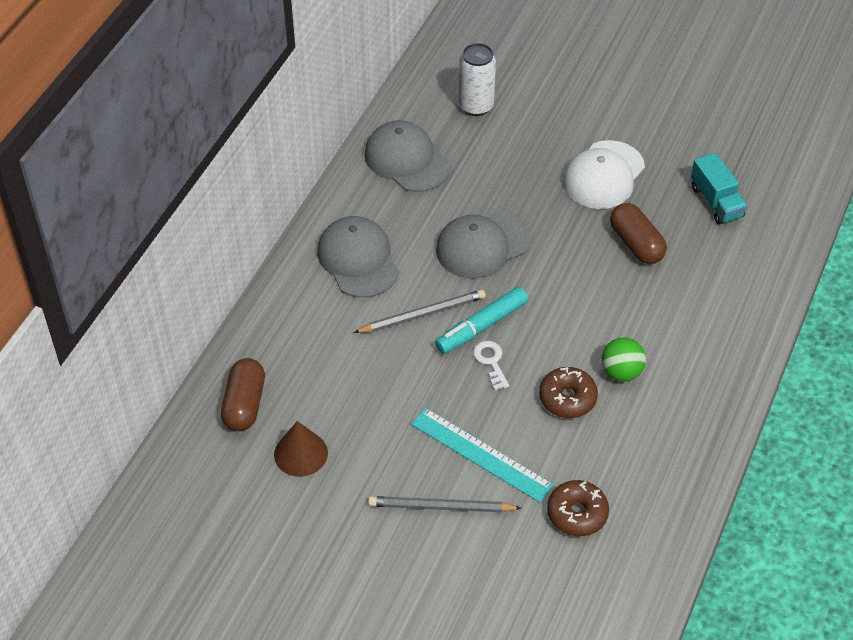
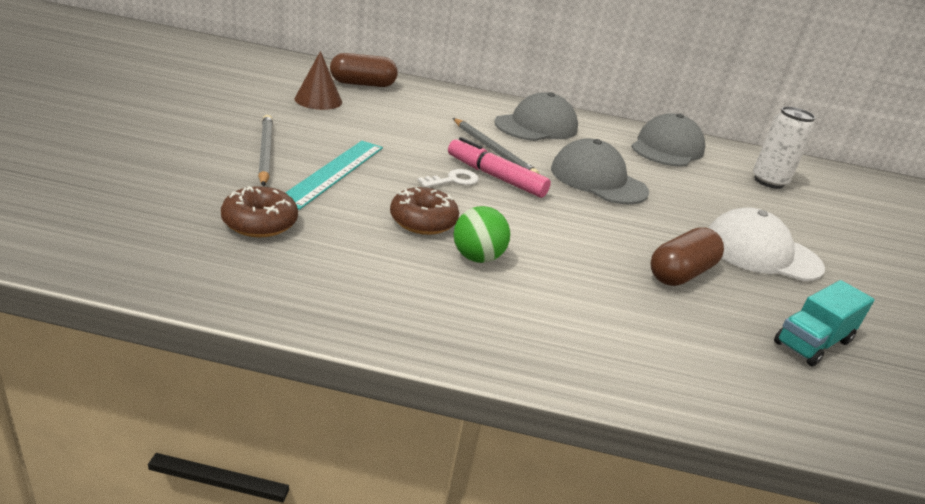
camera: 70 degrees right, 20 degrees down
turquoise marker [435,287,528,354] -> pink marker [448,137,551,198]

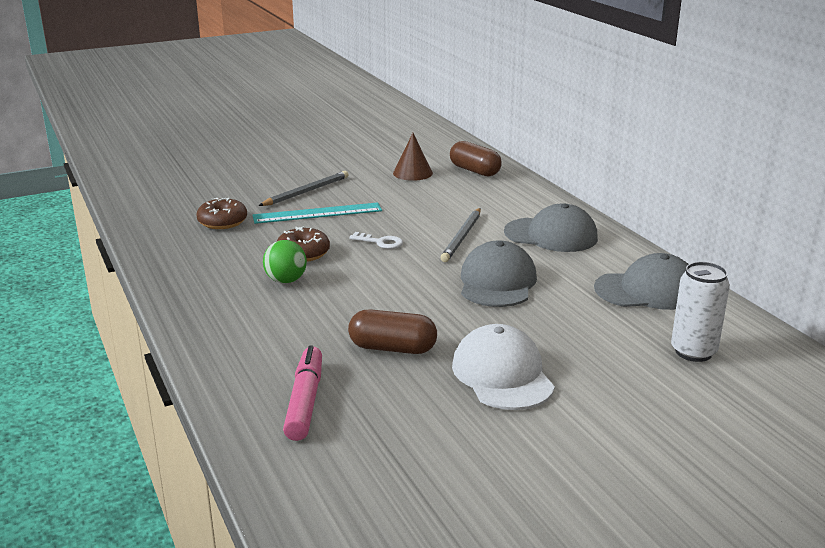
camera: 60 degrees right, 5 degrees down
pink marker [448,137,551,198] -> pink marker moved to [283,345,322,441]
turquoise truck [774,280,875,367] -> none

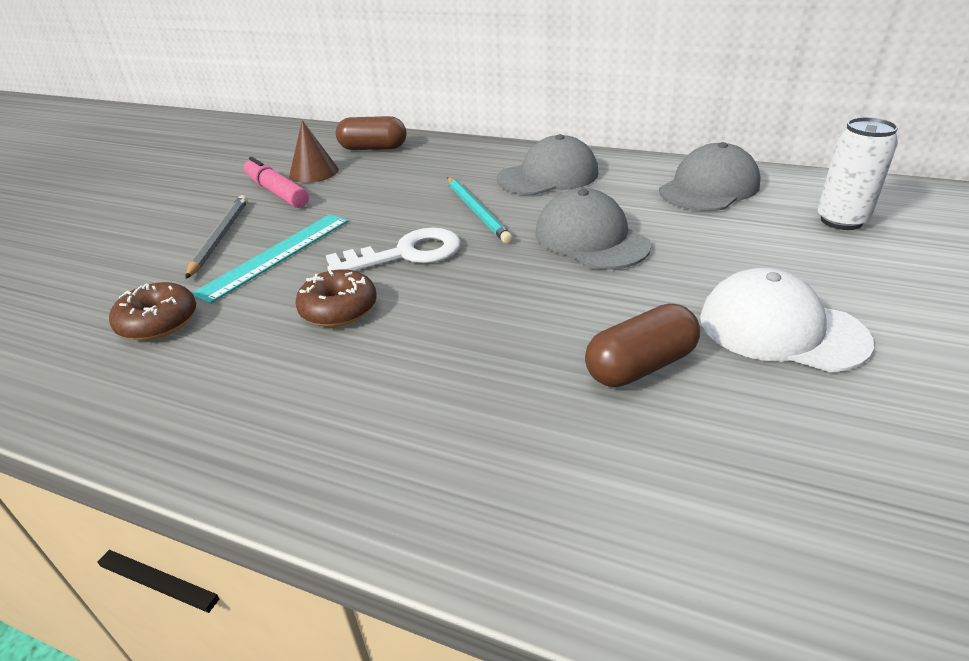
camera: 40 degrees left, 10 degrees up
green ball [263,240,307,283] -> none
pink marker [283,345,322,441] -> pink marker moved to [244,157,309,208]
white key [349,232,403,249] -> white key [326,227,461,271], size x1.81
grey pencil [440,208,481,262] -> turquoise pencil [447,177,513,244]

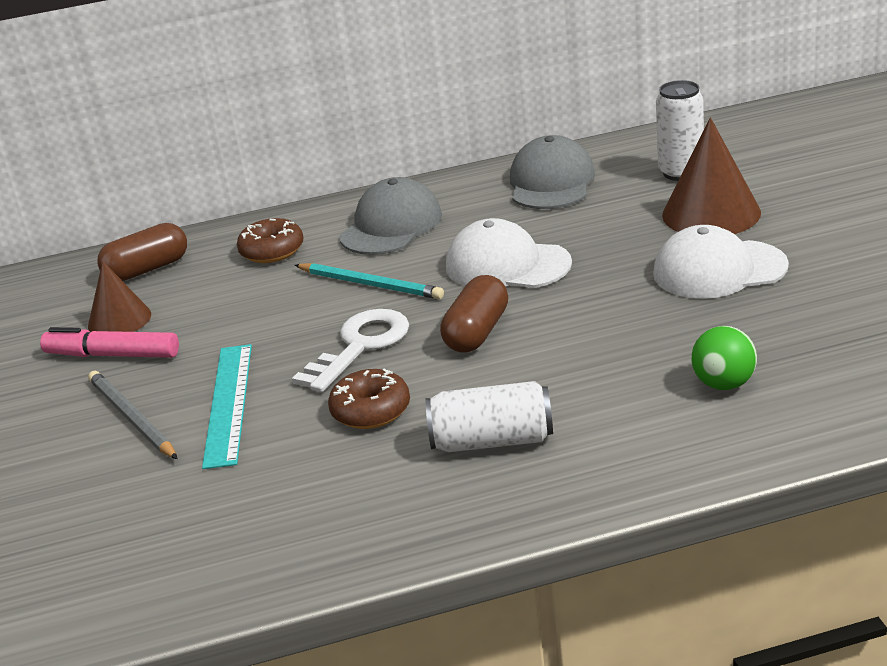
camera: 35 degrees left, 5 degrees down
brown donut [109,282,196,341] -> brown donut moved to [237,218,303,263]
grey cap [535,188,652,269] -> white cap [446,218,572,288]
brown capsule [585,303,700,387] -> brown capsule moved to [440,275,508,353]
none -> white can [425,381,553,452]
none -> brown cone [662,117,761,234]
none -> green ball [692,326,757,390]

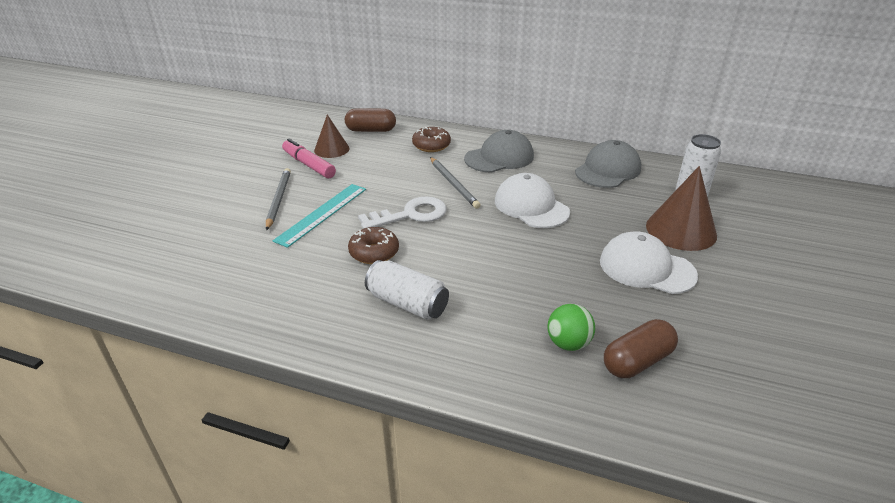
camera: 30 degrees right, 5 degrees up
turquoise pencil [295,263,444,299] -> grey pencil [430,157,480,209]
brown capsule [440,275,508,353] -> brown capsule moved to [604,319,678,378]

